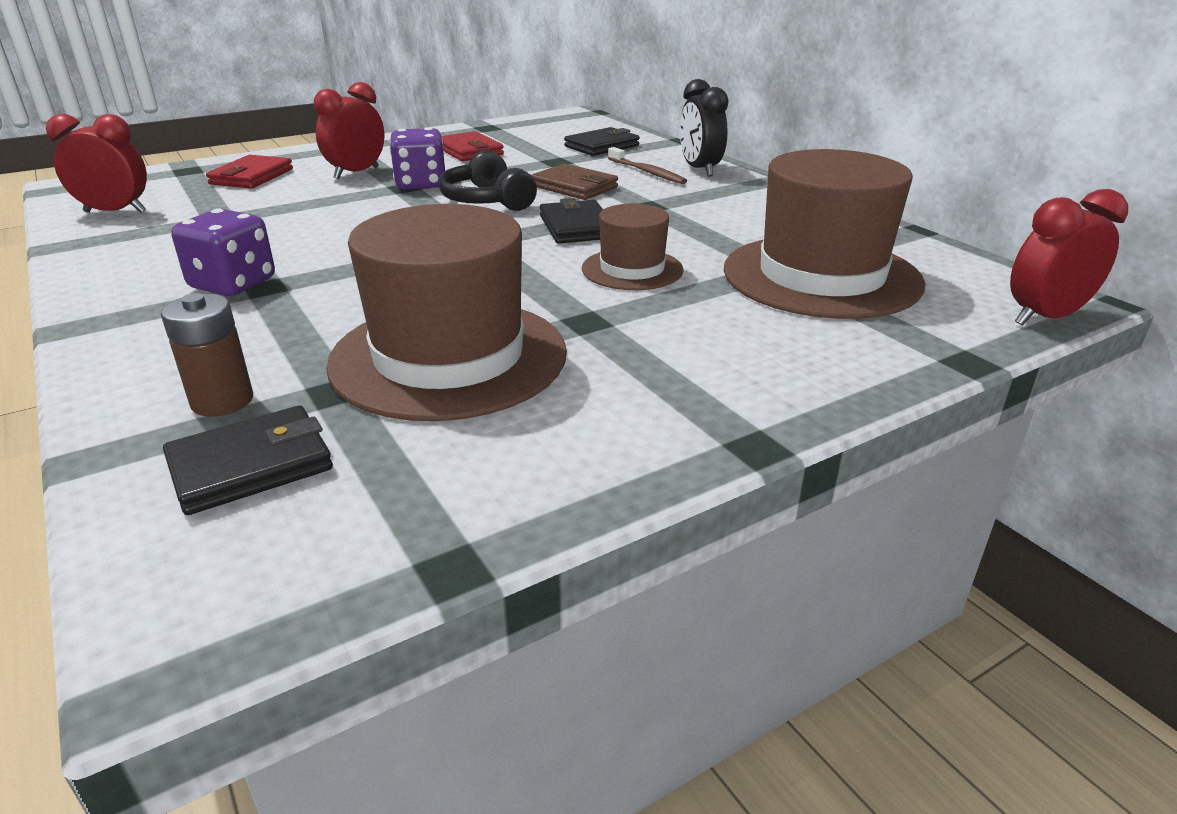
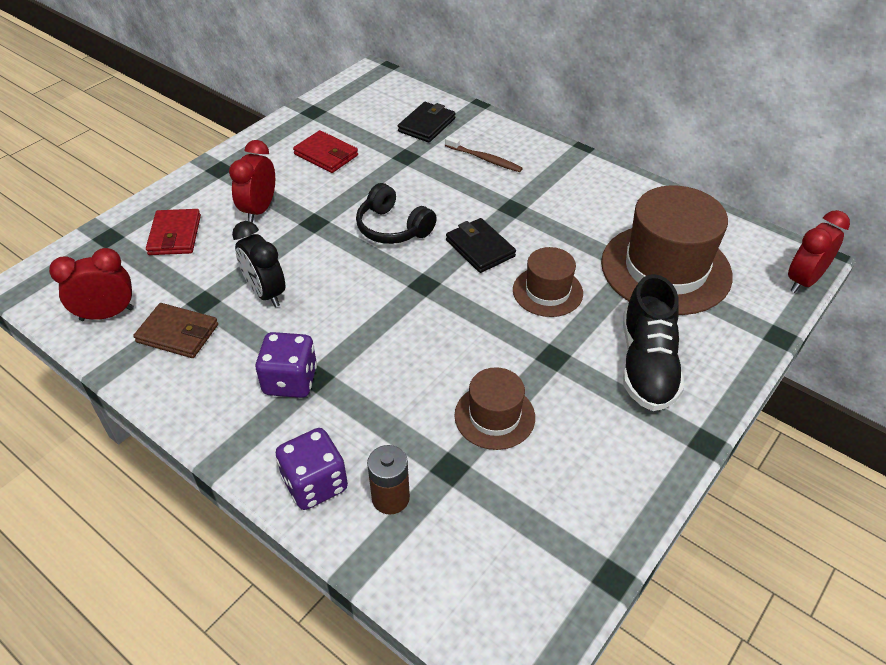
camera: 20 degrees left, 15 degrees up
black wallet [163,405,333,515] -> none
brown hat [326,204,567,421] -> brown hat [454,367,535,450], size x0.53
purple dice [390,127,446,189] -> purple dice moved to [276,428,348,510]
brown wallet [531,163,618,200] -> brown wallet moved to [133,303,218,358]
black clock [680,79,729,177] -> black clock moved to [232,221,285,307]
none -> black shoe [623,274,684,411]

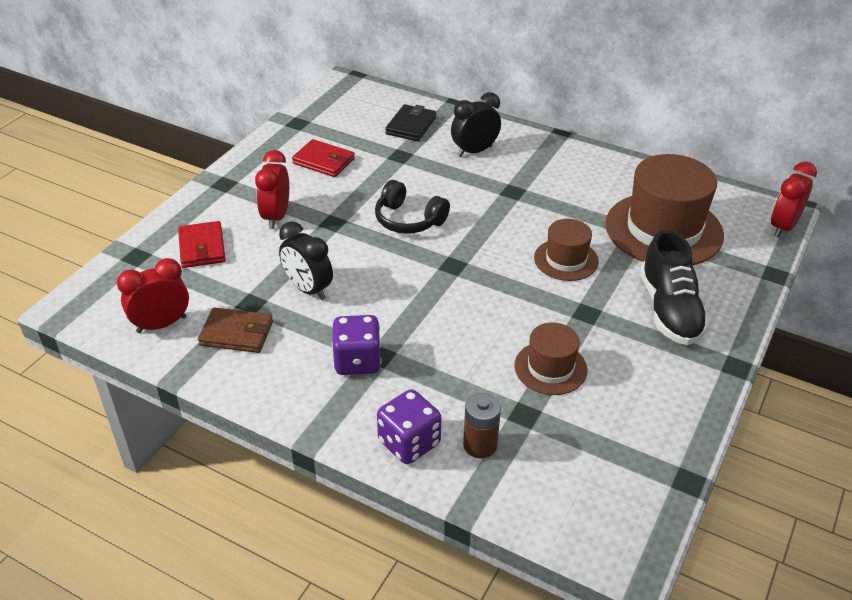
camera: 10 degrees left, 5 degrees down
brown toothbrush [445,136,523,172] -> black clock [451,92,501,157]
black wallet [446,218,516,273] -> none

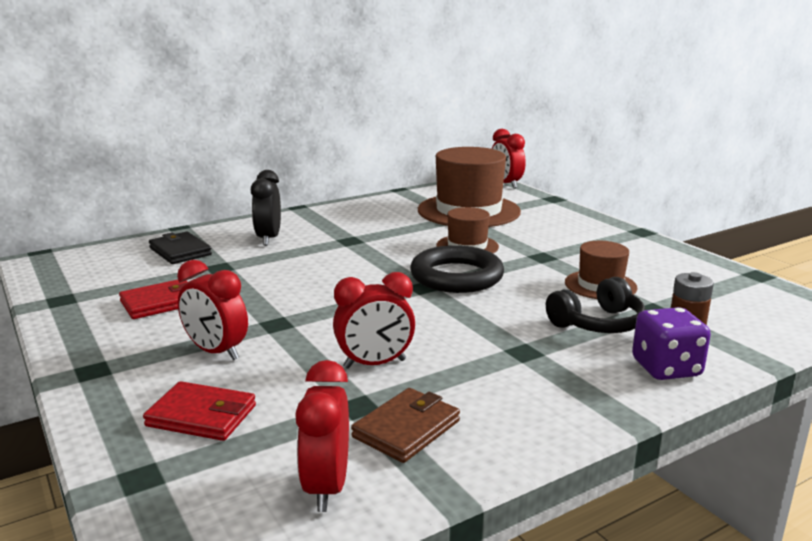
camera: 60 degrees left, 20 degrees down
black clock [279,221,333,300] -> red clock [333,272,415,369]
purple dice [332,315,382,375] -> none
black headphones [375,180,450,234] -> black headphones moved to [546,277,646,333]
black shoe [640,230,709,345] -> none
none -> black ring [410,245,504,293]

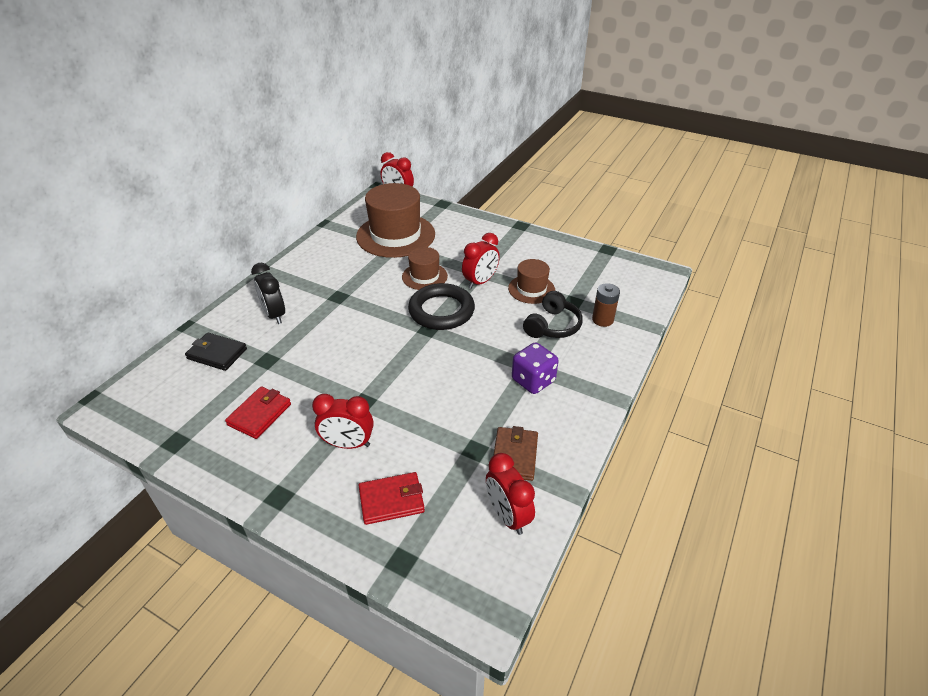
camera: 30 degrees left, 20 degrees up
red clock [333,272,415,369] -> red clock moved to [462,233,500,289]
purple dice [632,307,711,380] -> purple dice moved to [512,342,559,394]

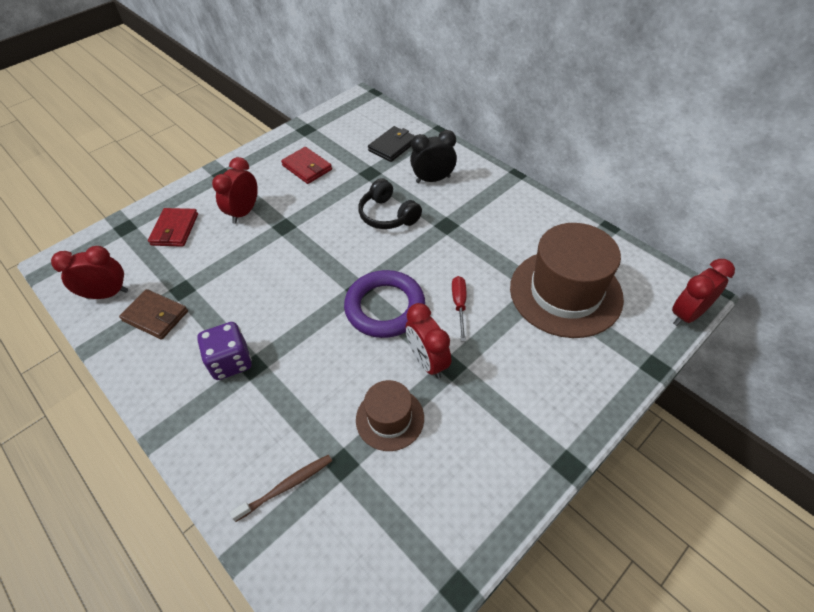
camera: 110 degrees right, 10 degrees up
brown hat [402,247,448,290] -> red screwdriver [452,276,466,341]
black ring [408,283,475,330] -> purple ring [344,270,425,338]
black headphones [523,291,583,338] -> black headphones moved to [359,178,422,229]
brown battery [592,283,620,327] -> brown toothbrush [230,455,332,522]

